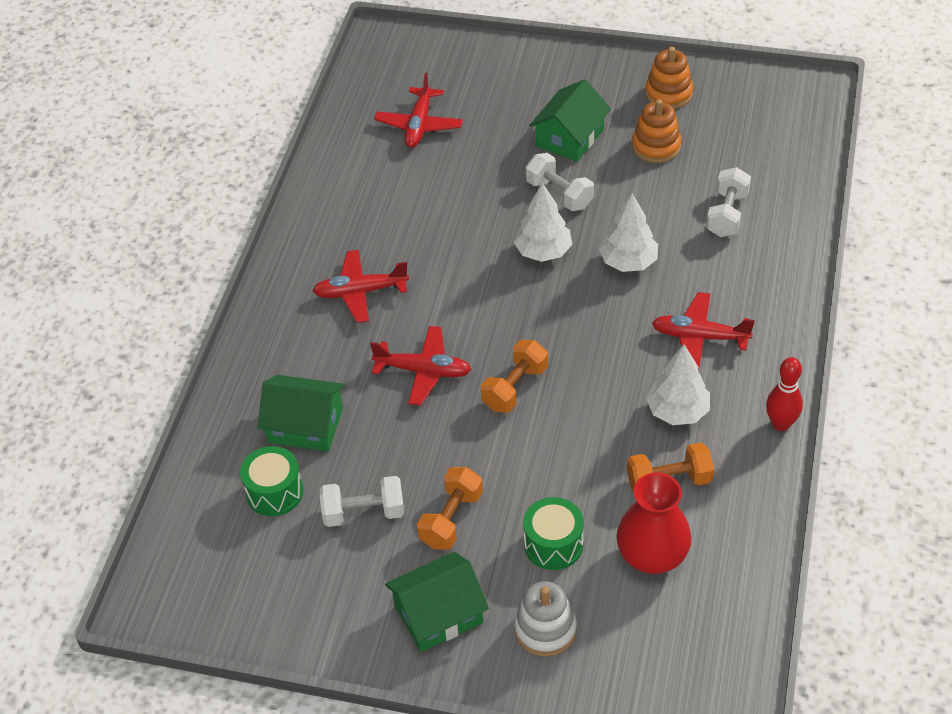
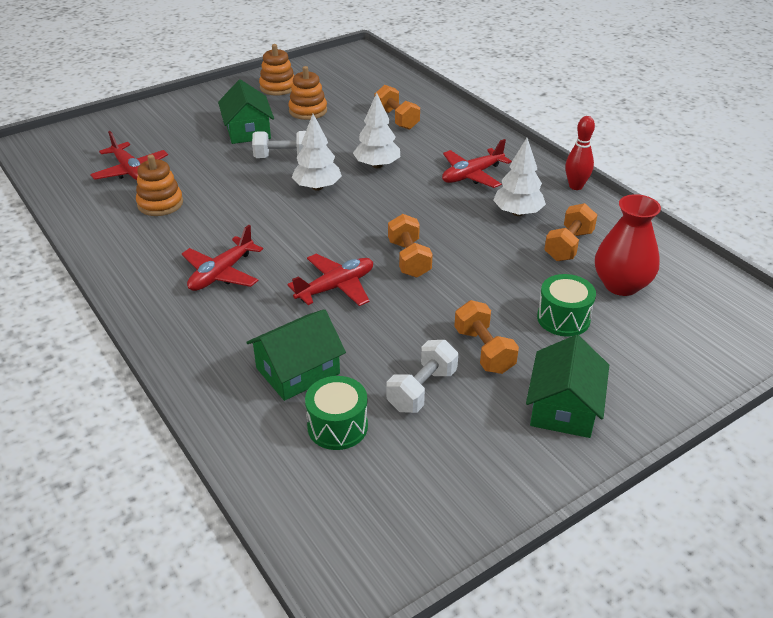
camera: 50 degrees left, 10 degrees down
white stacking toy [514,581,577,656] -> none
white dumbbell [706,167,751,237] -> orange dumbbell [374,85,420,130]
none -> orange stacking toy [136,155,183,216]

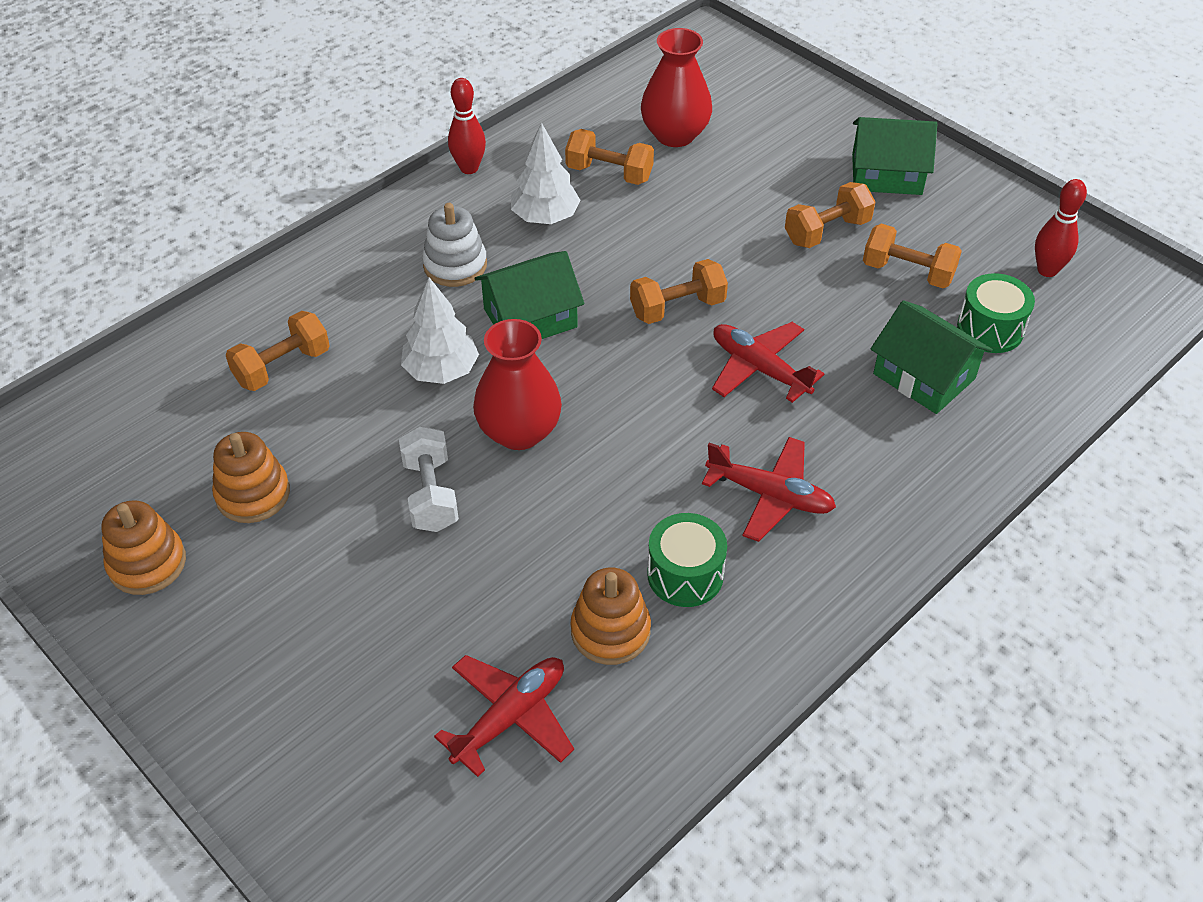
camera: 100 degrees left, 10 degrees up
green house [218,79,274,144] -> green house moved to [474,251,584,339]
white tree [291,114,342,191] -> red vase [473,319,562,450]
white dumbbell [387,340,458,413] -> orange dumbbell [863,224,962,288]
red plane [442,139,512,188] -> white stacking toy [422,203,487,287]
green drum [537,274,596,337] -> green drum moved to [647,513,727,607]
none -> red bowling pin [1035,179,1087,277]

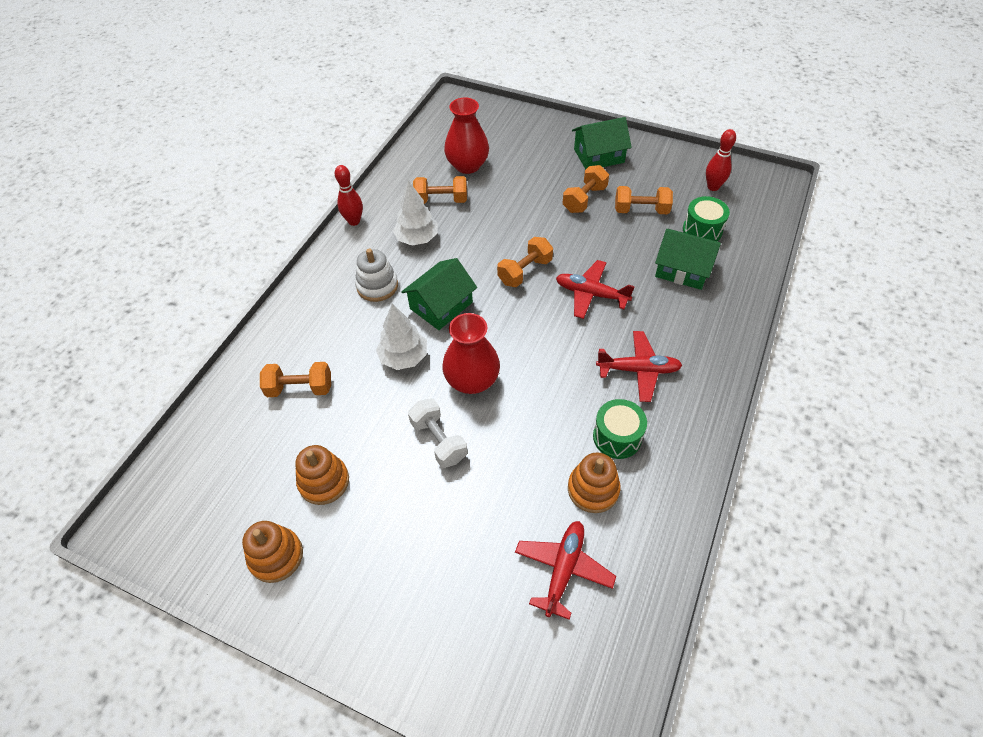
camera: 20 degrees left, 5 degrees up
orange dumbbell [226,311,330,391] -> orange dumbbell turned 60 degrees clockwise [260,362,331,397]

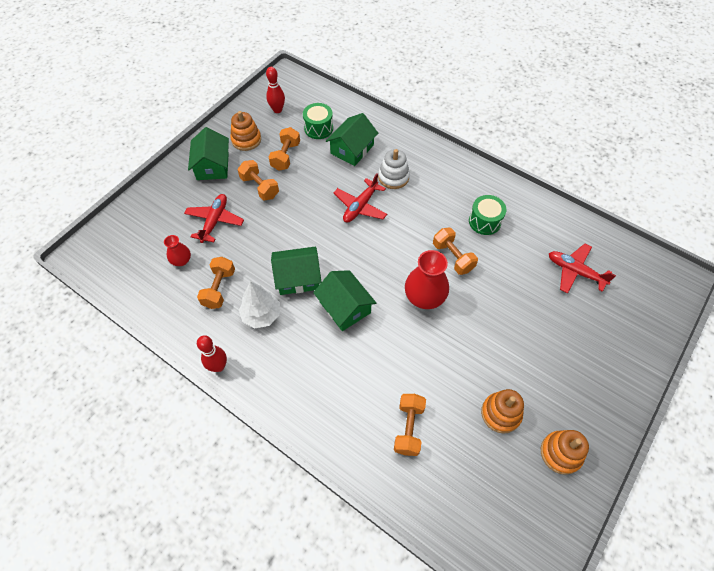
camera: 80 degrees left, 5 degrees up
white stacking toy [355,248,398,302] -> white stacking toy moved to [378,149,410,189]
white tree [376,304,427,370] -> none
white dumbbell [408,398,467,468] -> none
red vase [444,97,489,174] -> red vase [164,235,191,266], size x0.55
orange dumbbell [497,237,553,287] -> orange dumbbell moved to [433,228,478,275]
orange stacking toy [568,452,621,513] -> orange stacking toy moved to [230,111,261,151]
red plane [596,331,682,402] -> red plane moved to [184,194,244,243]
none -> green house [271,246,321,295]

